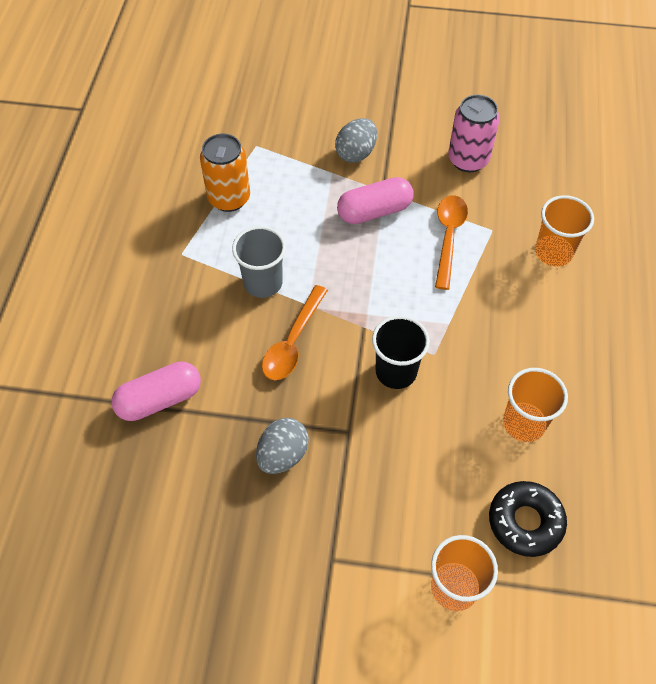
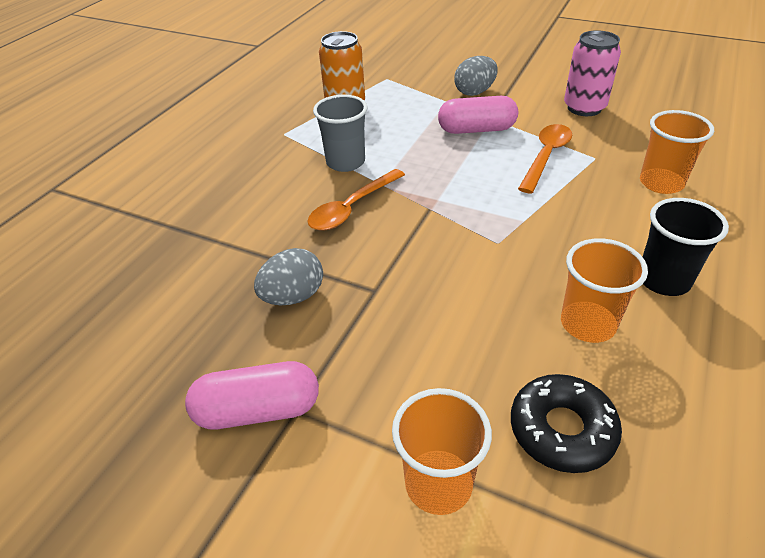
camera: 20 degrees right, 15 degrees down
pink capsule [111,362,201,421] -> pink capsule moved to [185,361,319,429]
black cup [372,315,430,389] -> black cup moved to [643,198,729,296]

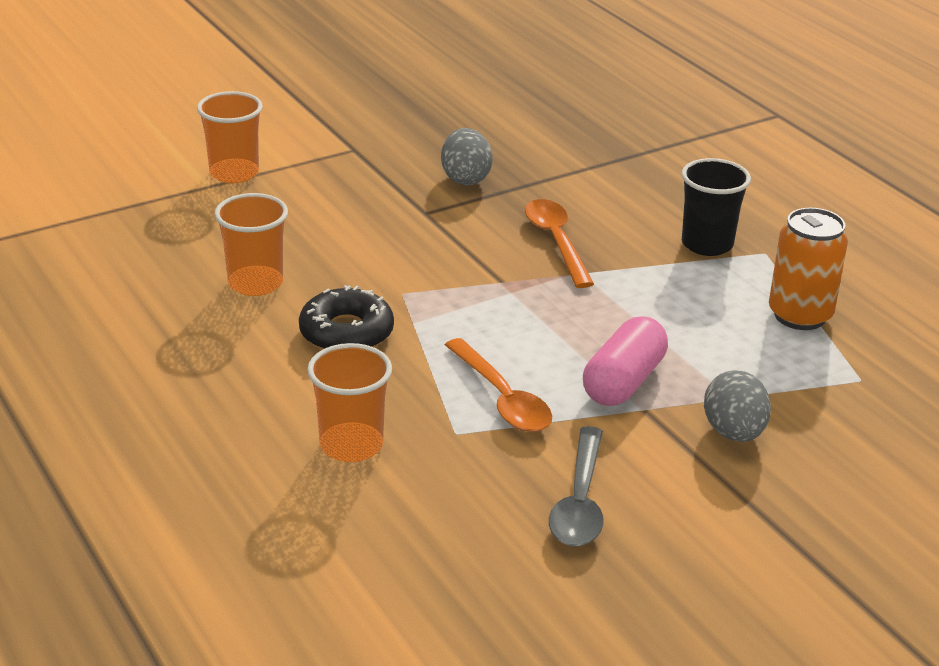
camera: 120 degrees right, 10 degrees down
pink capsule [185,361,319,429] -> none
grey cup [313,95,368,172] -> none
black donut [511,374,622,473] -> black donut moved to [299,285,394,349]
pink can [564,30,621,116] -> grey spoon [549,426,604,546]
black cup [643,198,729,296] -> black cup moved to [681,158,751,256]

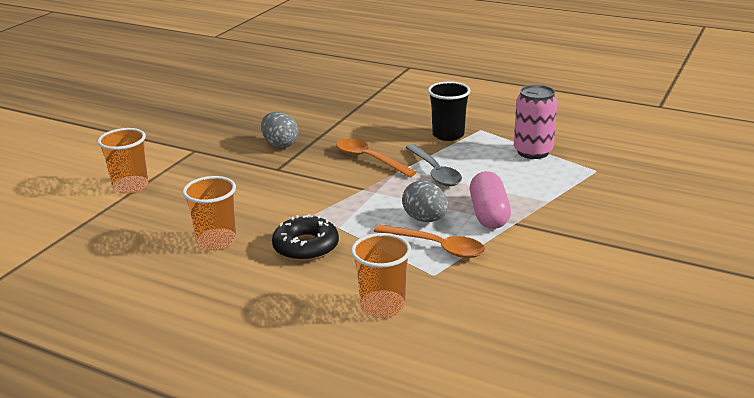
camera: 30 degrees left, 5 degrees down
grey spoon [549,426,604,546] -> grey spoon moved to [405,144,462,186]
grey egg [704,370,771,442] -> grey egg moved to [402,180,448,222]
orange can [769,208,848,330] -> pink can [514,85,557,159]

